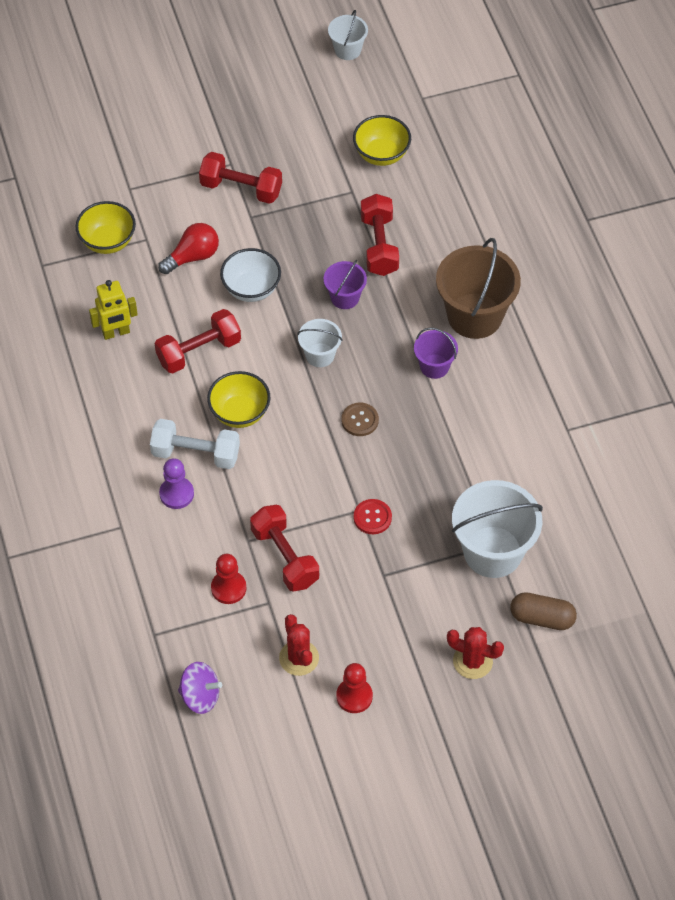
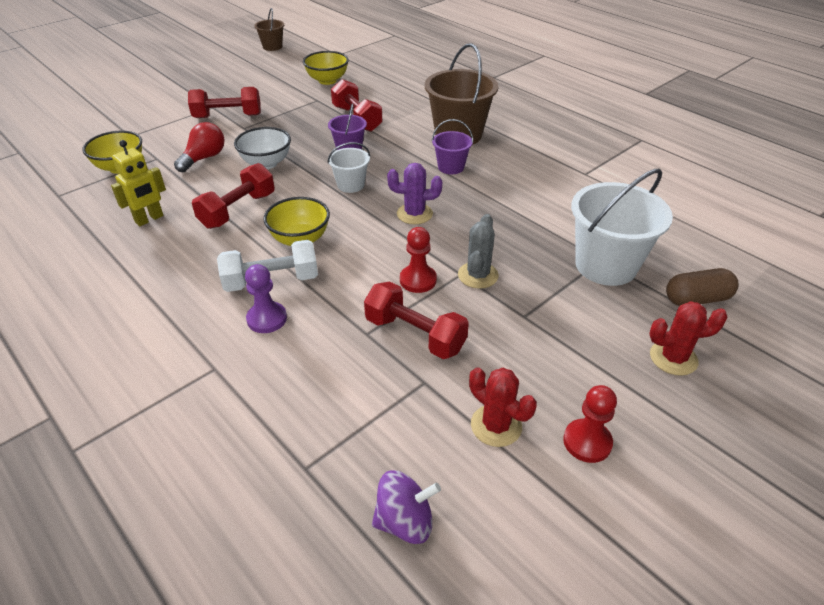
camera: 25 degrees left, 15 degrees down
red pawn [211,554,246,604] -> red pawn moved to [400,227,437,293]
white bucket [328,10,368,60] -> brown bucket [254,8,284,51]
brown button [341,403,379,436] -> purple cactus [387,163,442,224]
red button [354,499,392,534] -> grey cactus [458,214,499,289]

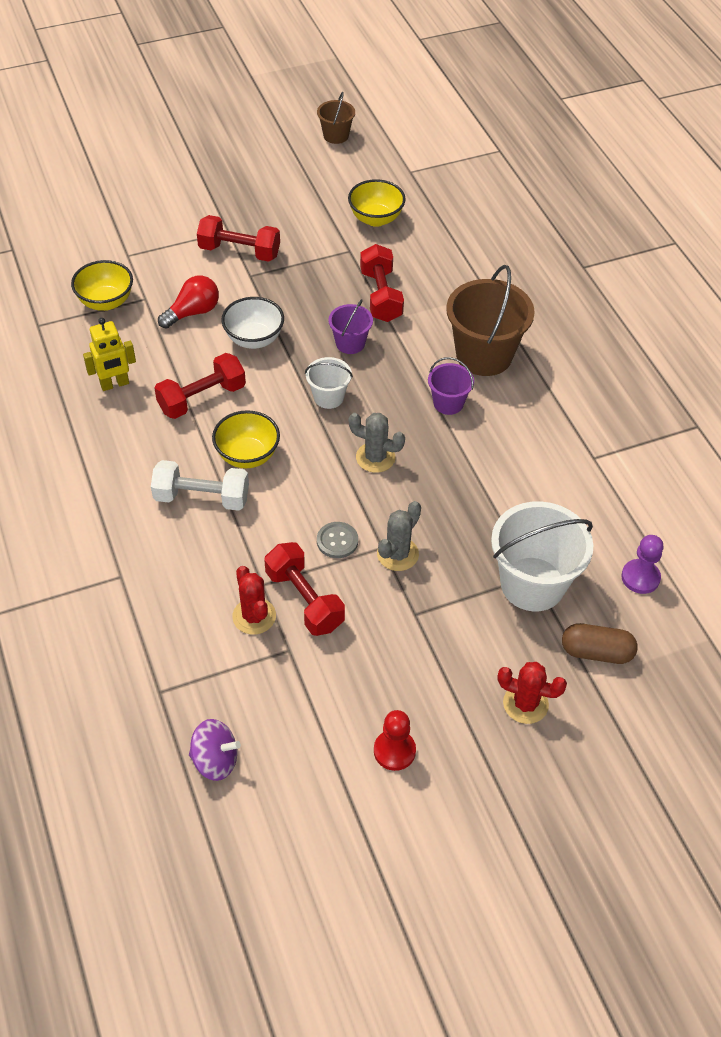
camera: 20 degrees right, 10 degrees up
purple pawn [245,264,287,333] -> purple pawn moved to [621,535,664,594]
purple cactus [387,163,442,224] -> grey cactus [349,413,405,473]
red pawn [400,227,437,293] -> grey button [317,522,358,558]
red cactus [469,367,537,447] -> red cactus moved to [232,566,276,635]

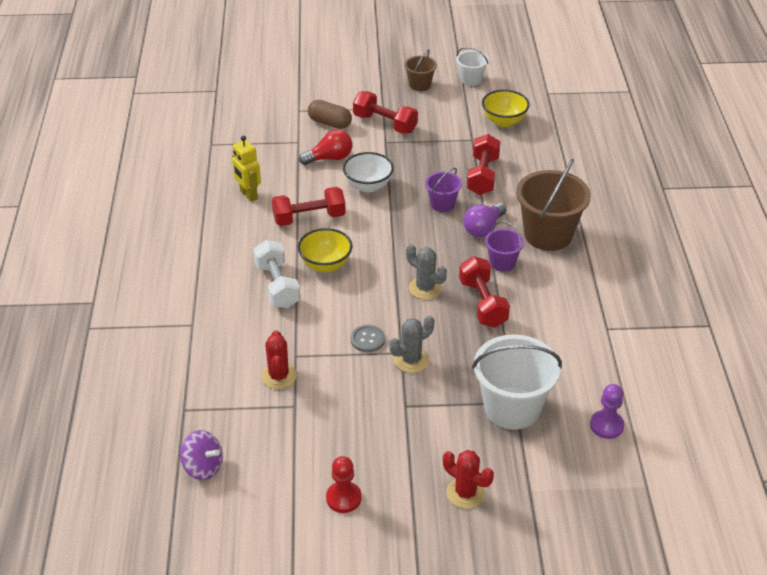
camera: 20 degrees right, 10 degrees down
yellow bowl [71,260,133,311] -> none
yellow robot [83,318,136,391] -> yellow robot turned 60 degrees clockwise [232,136,261,202]
white dumbbell [151,460,249,511] -> white dumbbell turned 45 degrees clockwise [253,240,300,308]
red dumbbell [264,542,345,636] -> red dumbbell moved to [459,256,510,327]
white bucket [305,357,353,409] -> white bucket moved to [456,47,489,86]
brown bucket [317,92,355,144] -> brown bucket moved to [404,49,437,91]
brown capsule [562,623,638,664] -> brown capsule moved to [308,100,352,129]
none -> purple light bulb [463,203,507,237]

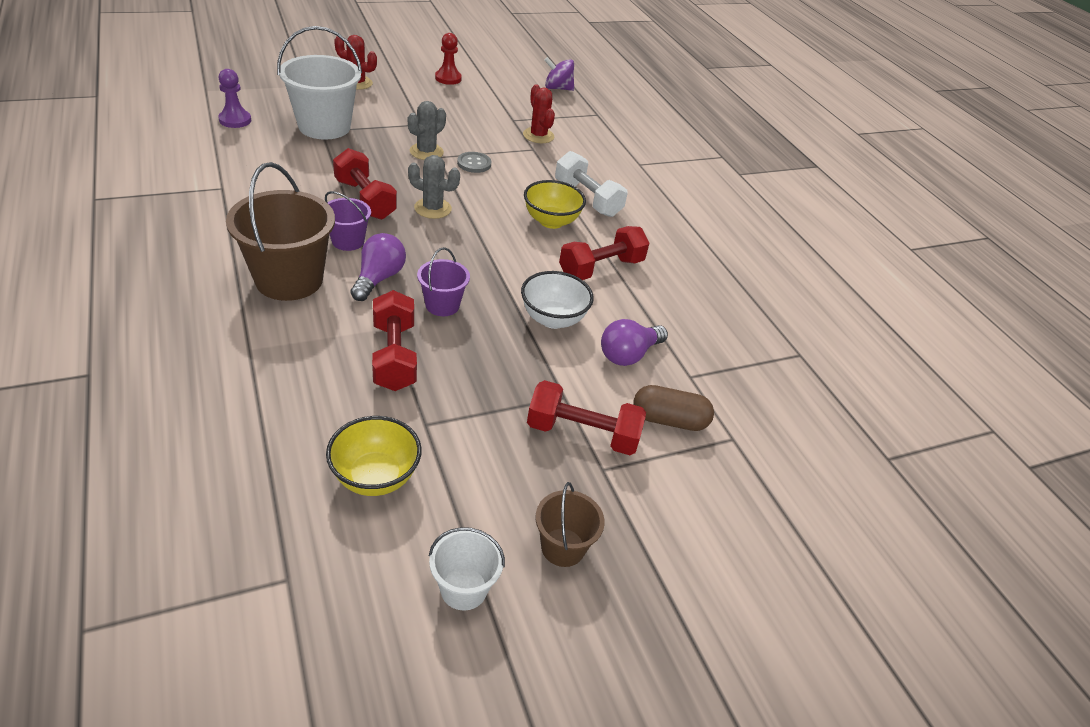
camera: 155 degrees right, 0 degrees up
yellow robot [232,136,261,202] -> none
red light bulb [299,129,352,165] -> purple light bulb [601,319,668,366]

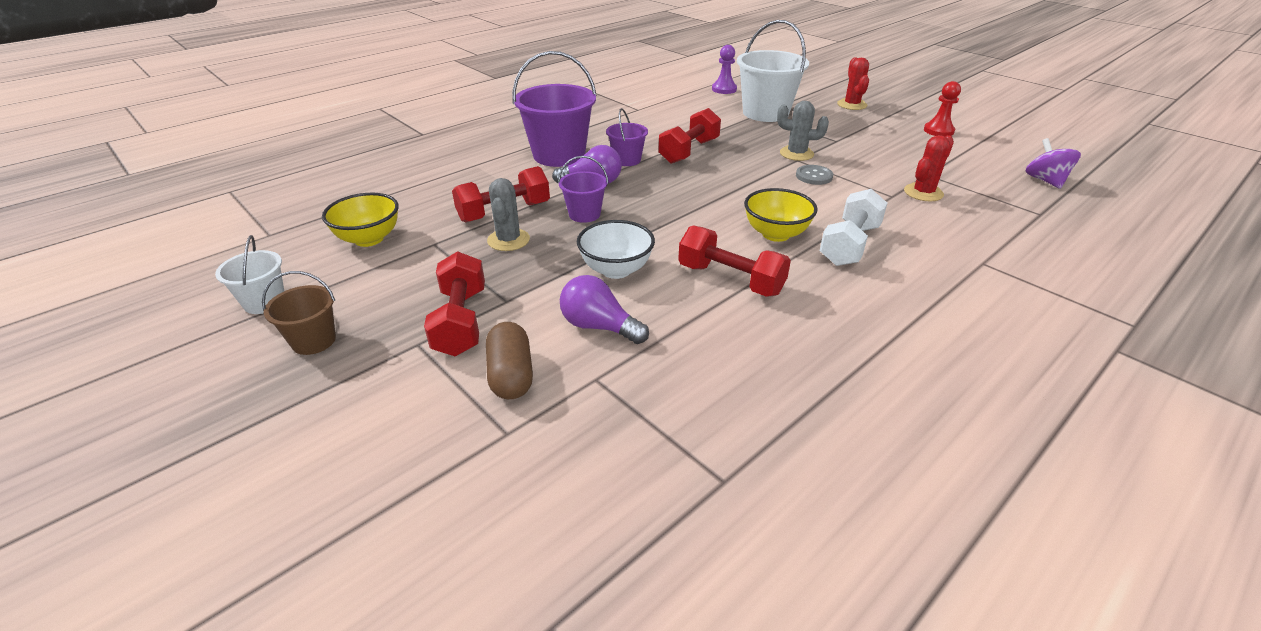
camera: 75 degrees right, 5 degrees down
brown bucket [226,162,335,301] -> purple bucket [512,51,597,167]
grey cactus [408,155,460,219] -> grey cactus moved to [487,178,530,251]

